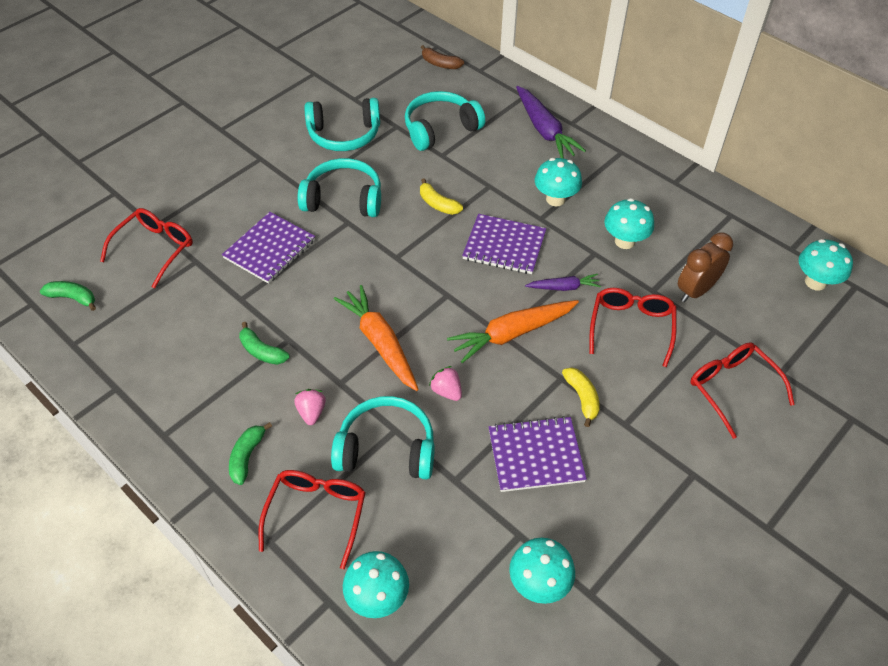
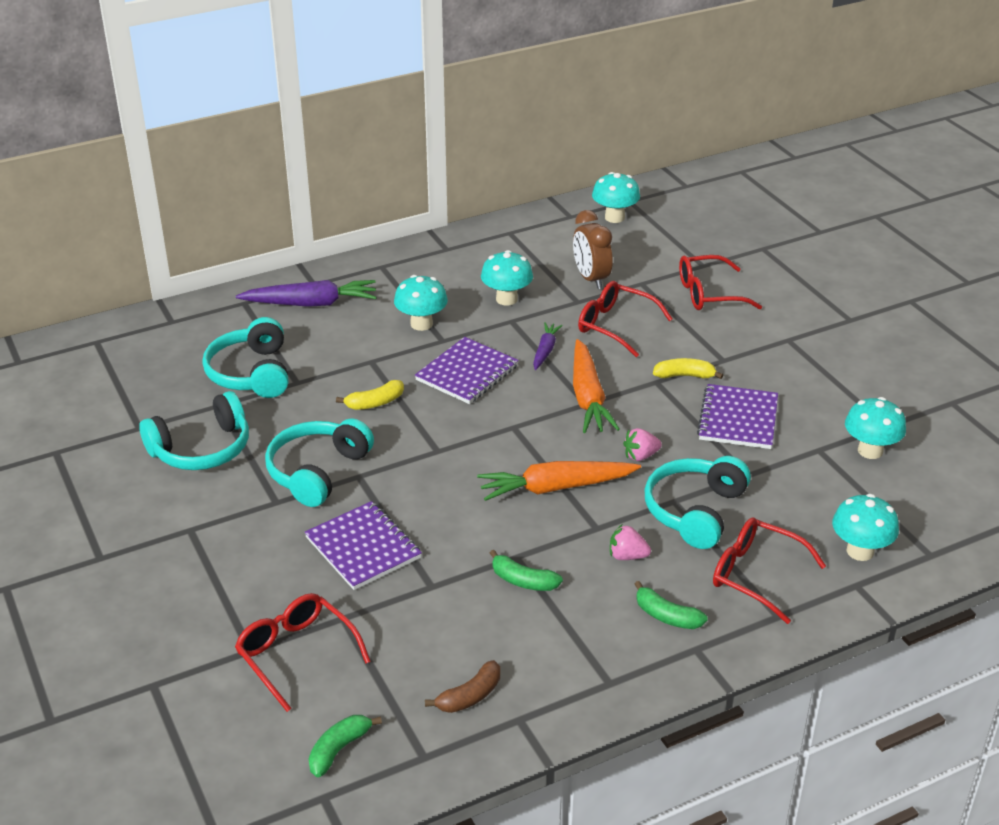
camera: 70 degrees left, 15 degrees down
green banana [239,322,290,365] -> green banana turned 60 degrees clockwise [490,550,563,591]
turquoise headphones [305,98,380,151] -> turquoise headphones turned 45 degrees clockwise [139,391,249,470]
brown banana [421,45,464,69] -> brown banana moved to [425,660,500,713]

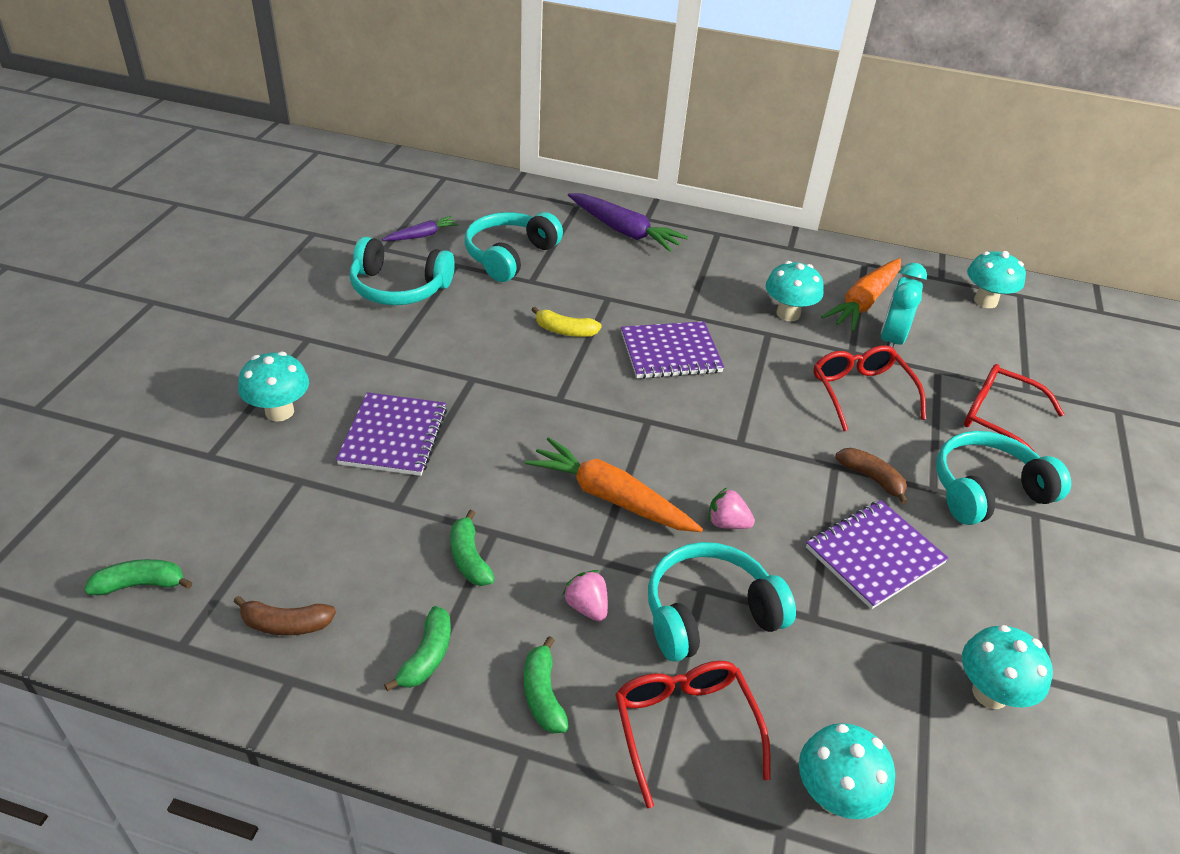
camera: 40 degrees right, 5 degrees up
red glasses [235,593,371,712] -> none
turquoise headphones [265,418,374,507] -> turquoise headphones moved to [936,431,1071,525]
turquoise mushroom [394,275,448,331] -> turquoise mushroom moved to [238,352,309,422]
purple carrot [533,322,563,370] -> purple carrot moved to [382,216,459,241]
brown clock [573,210,613,289] -> turquoise clock [880,263,927,348]
orange carrot [573,339,620,433] -> orange carrot moved to [821,258,901,332]
yellow banana [653,358,723,379] -> brown banana [835,448,908,504]
none -> green banana [384,606,451,691]

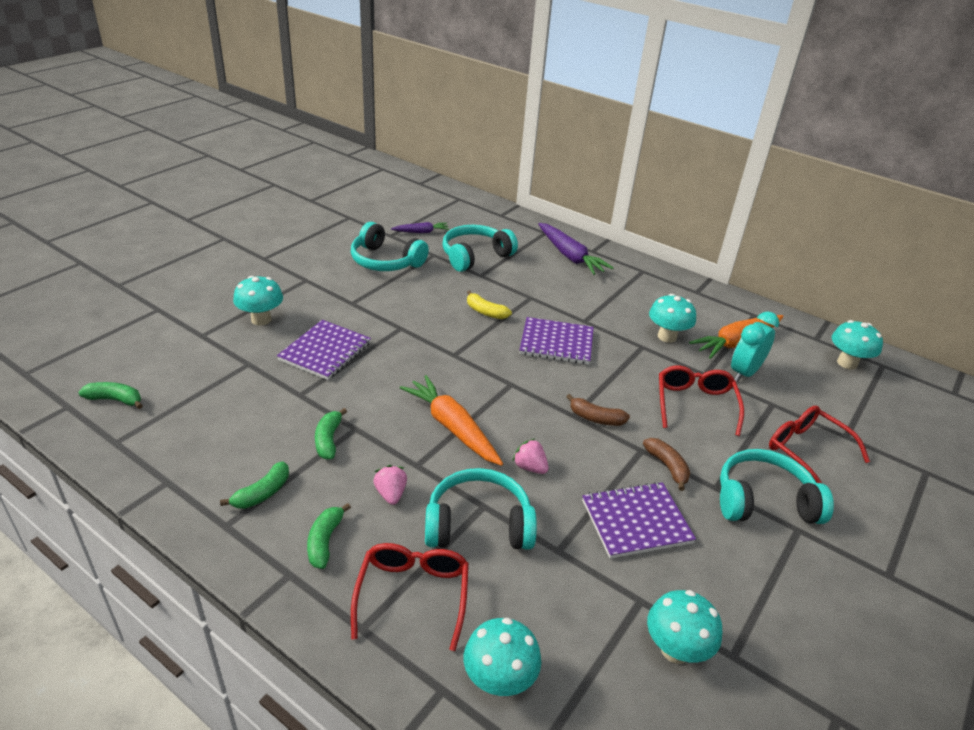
camera: 20 degrees right, 5 degrees down
brown banana [234,596,336,635] -> brown banana moved to [566,394,630,426]

